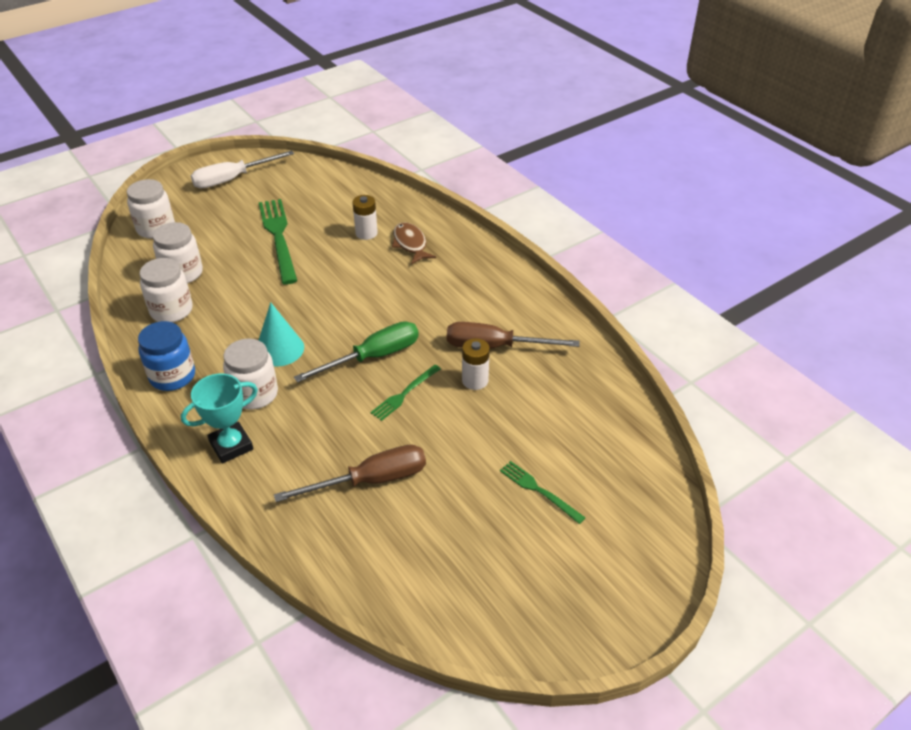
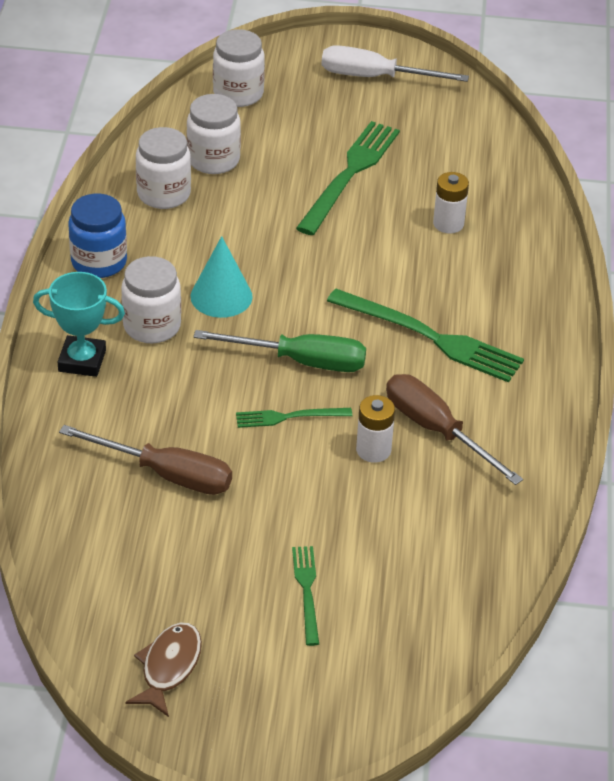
camera: 40 degrees right, 0 degrees up
brown fish [392,222,436,265] -> brown fish moved to [125,623,202,717]
none -> green fork [327,289,524,383]

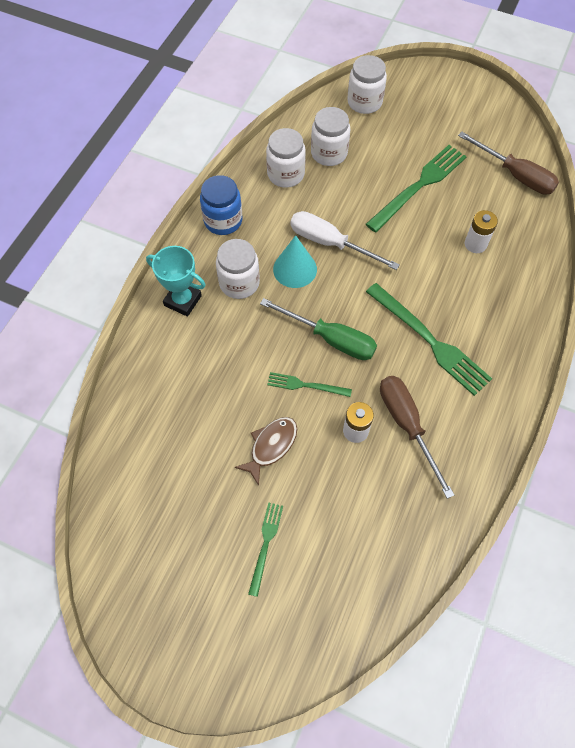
camera: 20 degrees right, 20 degrees up
brown screwdriver [59,425,232,495] -> brown screwdriver moved to [458,132,559,195]
brown fish [125,623,202,717] -> brown fish moved to [234,417,297,486]
white screwdriver [321,45,469,82] -> white screwdriver moved to [290,211,400,270]

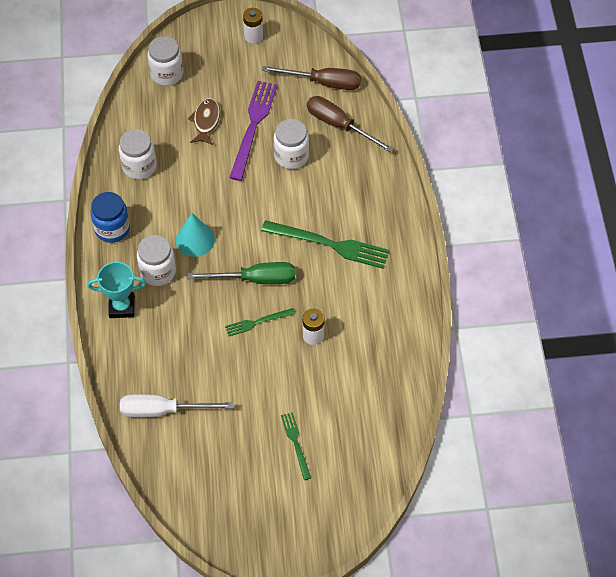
camera: 30 degrees left, 5 degrees down
brown fish [234,417,297,486] -> brown fish moved to [188,98,220,145]
white screwdriver [290,211,400,270] -> white screwdriver moved to [120,394,234,418]
white jar [311,107,350,166] -> white jar moved to [273,119,309,169]
green fork [366,145,467,232] -> purple fork [229,81,277,181]
brown screwdriver [380,376,454,499] -> brown screwdriver moved to [307,96,394,152]
white battery [465,210,498,253] -> white battery moved to [243,8,263,44]

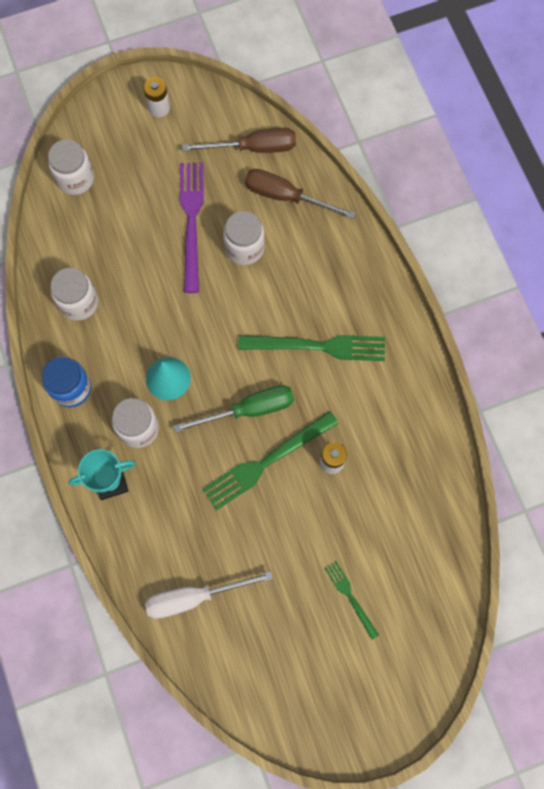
camera: 15 degrees left, 15 degrees up
brown fish [188,98,220,145] -> none
green fork [225,308,295,336] -> green fork [202,411,339,510], size x1.88

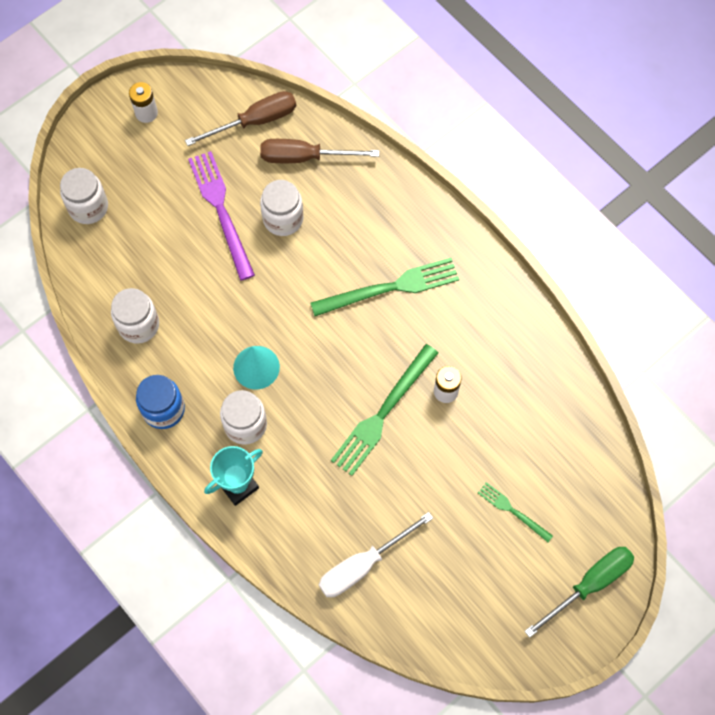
camera: 20 degrees left, 5 degrees down
green screwdriver [173,385,294,433] -> green screwdriver moved to [524,547,634,638]

